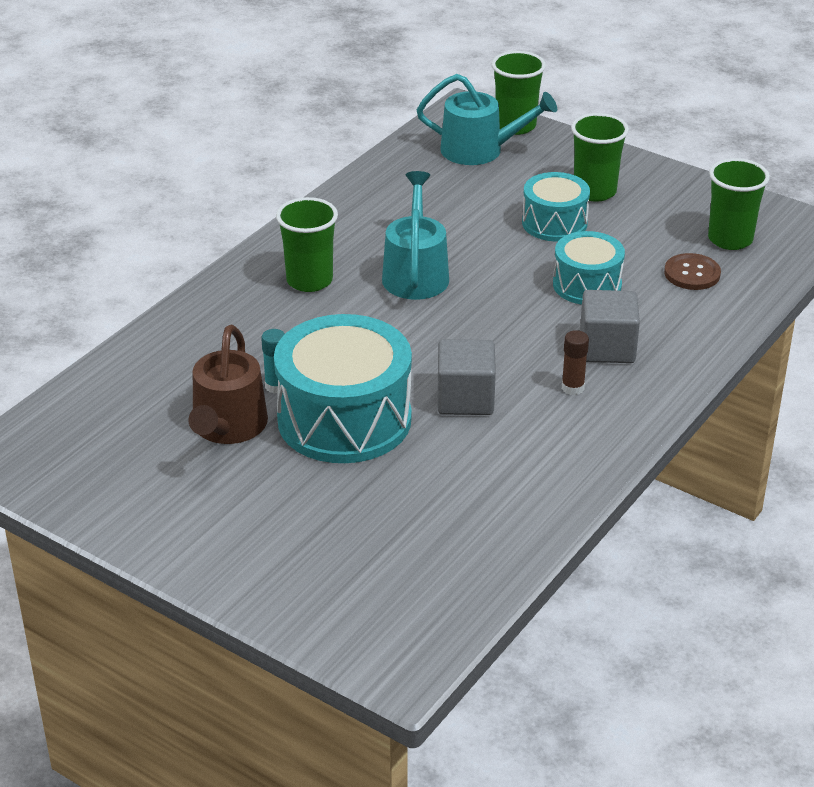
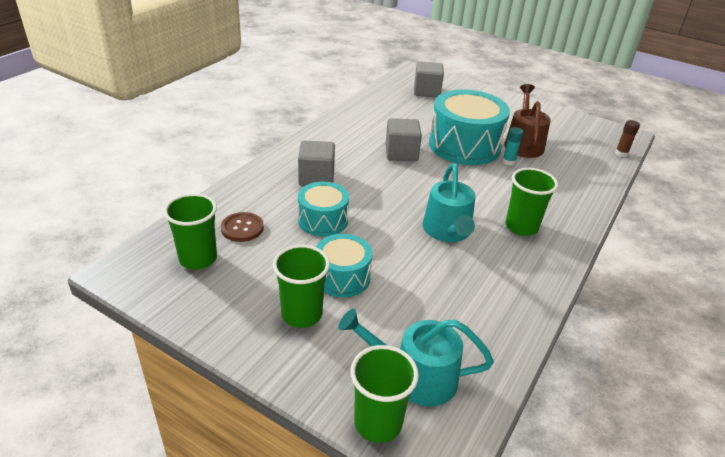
camera: 175 degrees right, 0 degrees up
brown glue stick [562,330,589,395] -> brown glue stick moved to [615,120,640,157]
none -> grey cube [414,61,444,98]

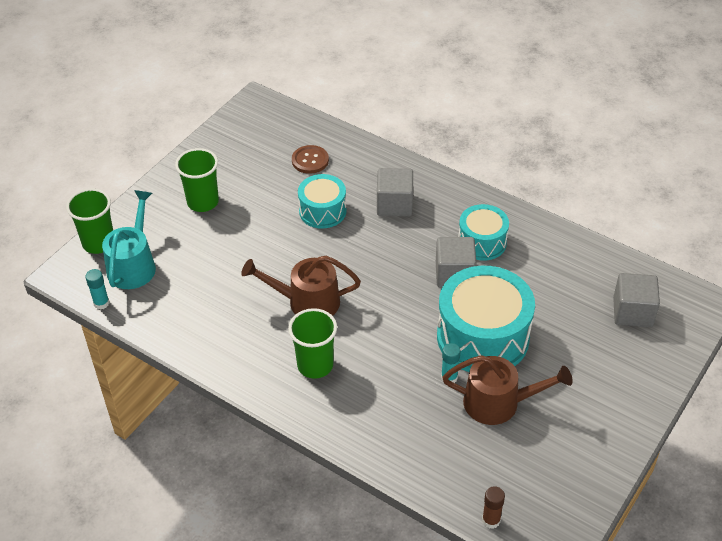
camera: 95 degrees right, 10 degrees up
green cup [163,193,217,270] -> none
turquoise drum [316,234,373,297] -> turquoise drum moved to [458,204,509,261]
turquoise watering can [423,163,476,242] -> brown watering can [241,256,361,316]
none -> turquoise glue stick [85,269,110,310]

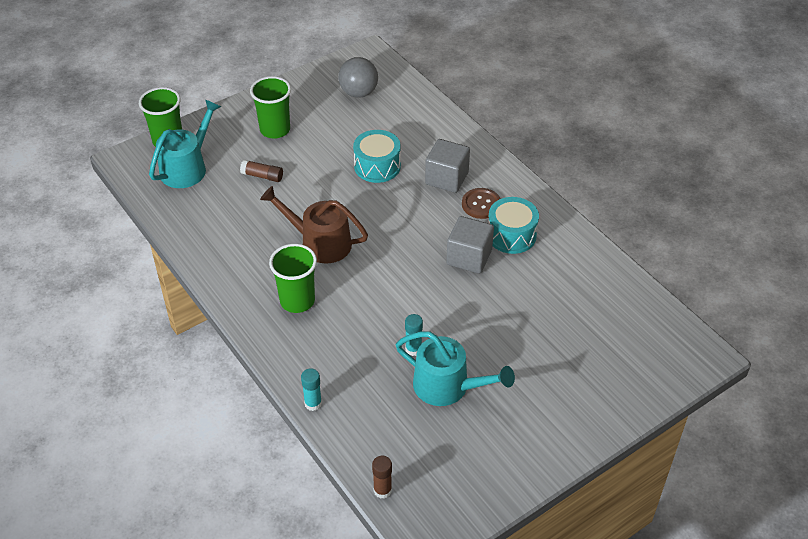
camera: 20 degrees right, 0 degrees up
turquoise glue stick [85,269,110,310] -> turquoise glue stick moved to [301,368,322,411]
brown button [292,145,329,174] -> brown button moved to [462,188,500,219]
turquoise drum [437,266,535,372] -> none
brown watering can [442,355,573,425] -> turquoise watering can [396,331,515,406]
grey cube [613,273,660,327] -> none
none -> brown glue stick [240,160,283,182]
none -> grey ball [338,57,378,98]

